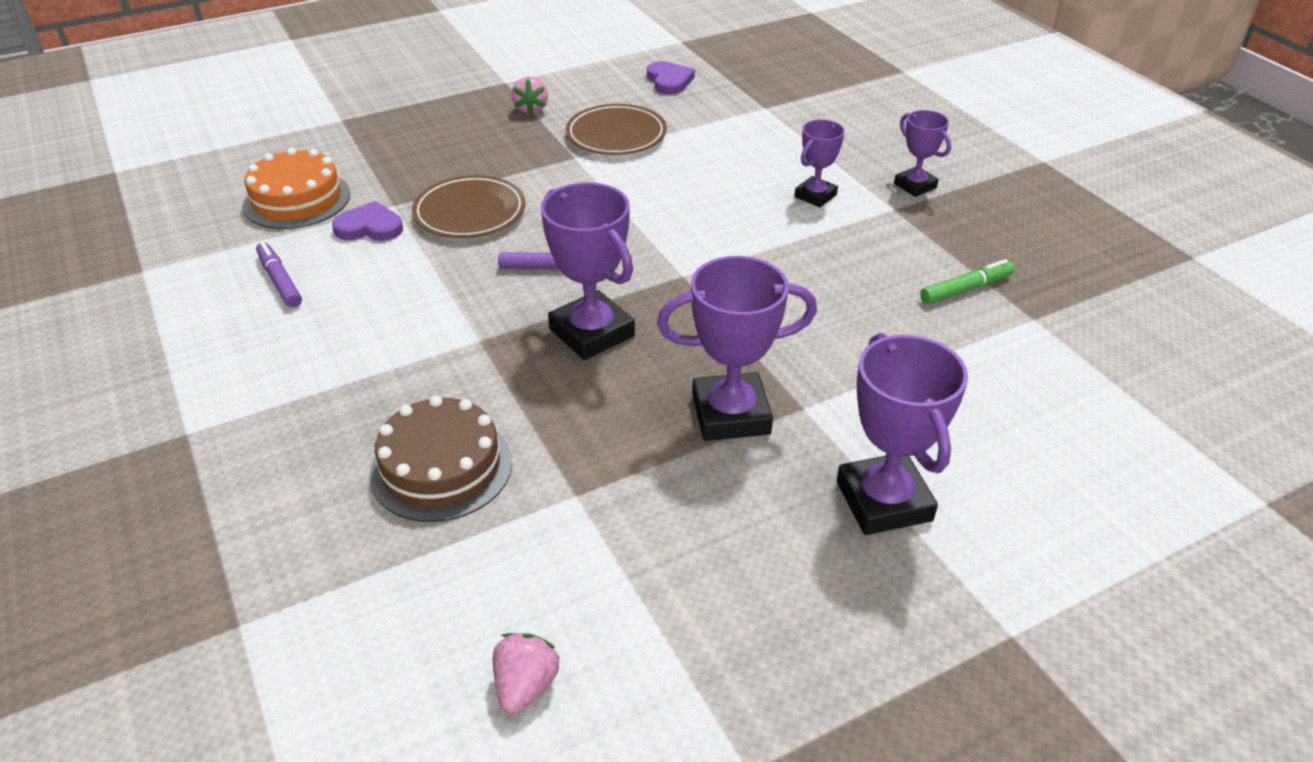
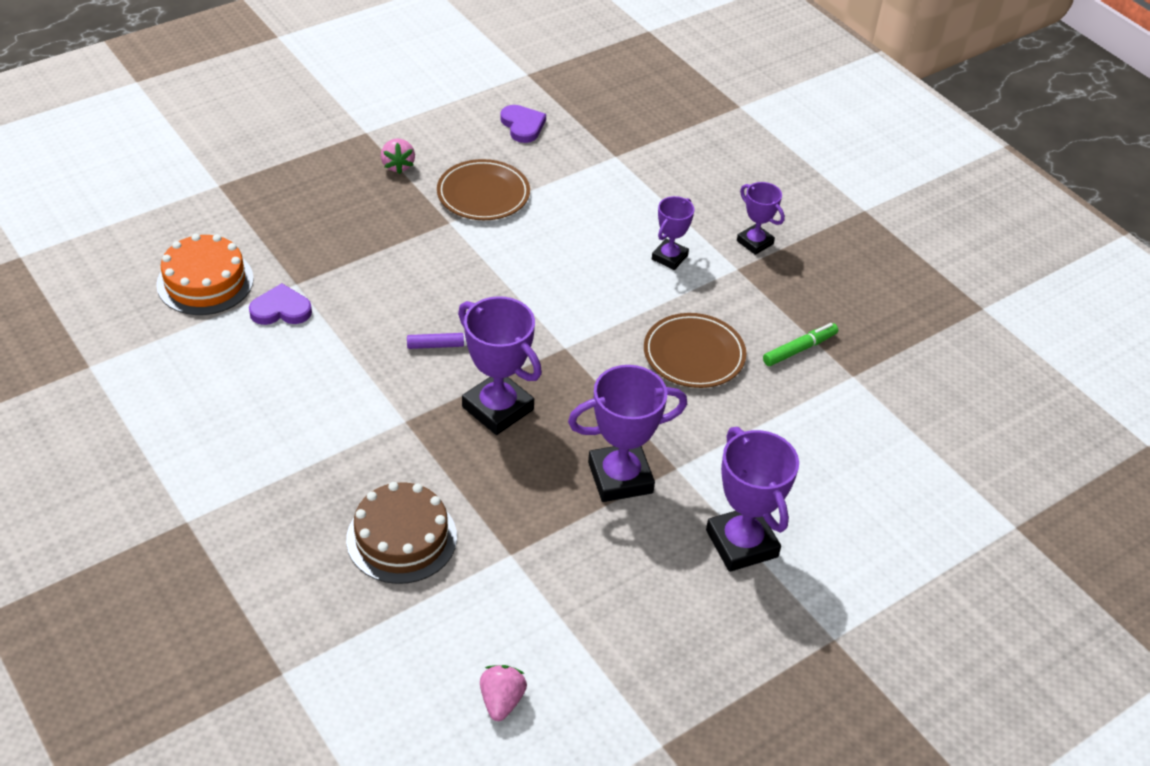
camera: 10 degrees left, 5 degrees up
purple marker [256,241,302,308] -> none
brown plate [412,175,526,238] -> brown plate moved to [644,313,746,388]

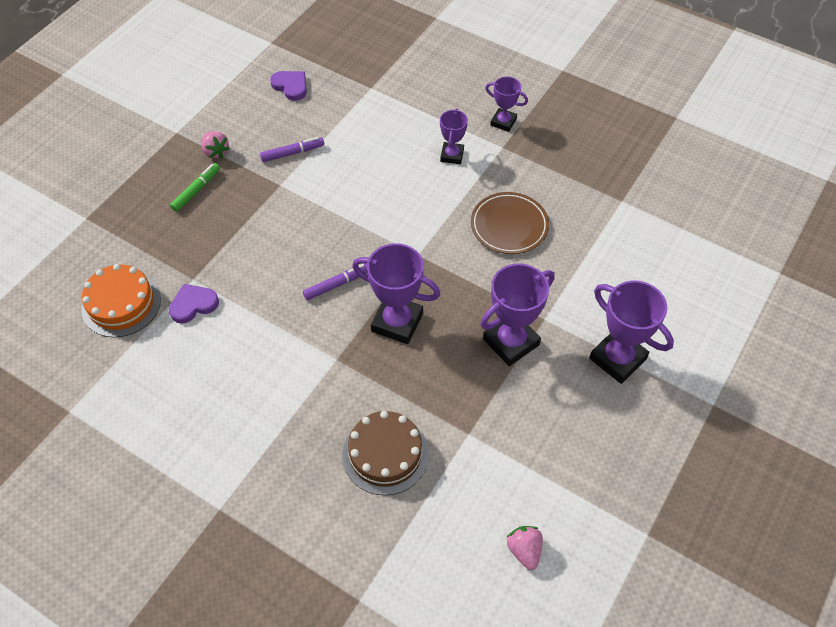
camera: 20 degrees left, 10 degrees up
brown plate [437,159,530,220] -> purple marker [260,137,324,162]
green marker [763,323,838,366] -> green marker moved to [170,163,220,212]

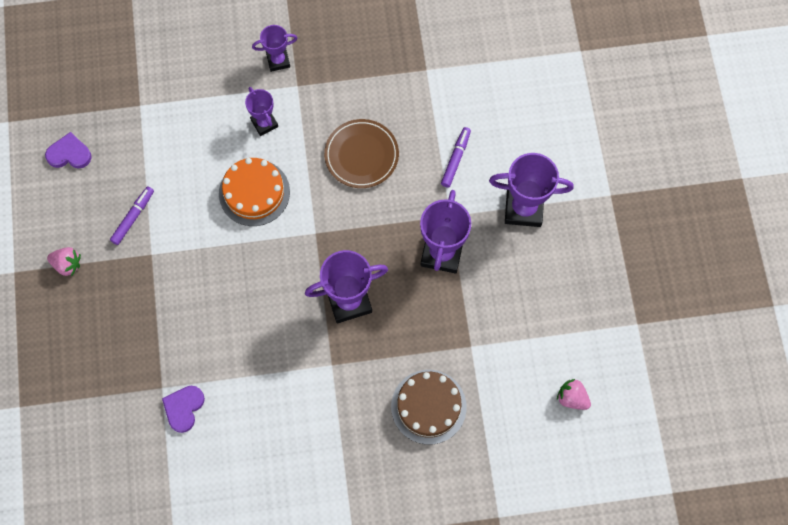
camera: 40 degrees left, 15 degrees up
orange cake [81,264,161,337] -> orange cake moved to [219,158,290,226]
green marker [170,163,220,212] -> none
purple marker [303,264,368,300] -> purple marker moved to [441,127,471,188]

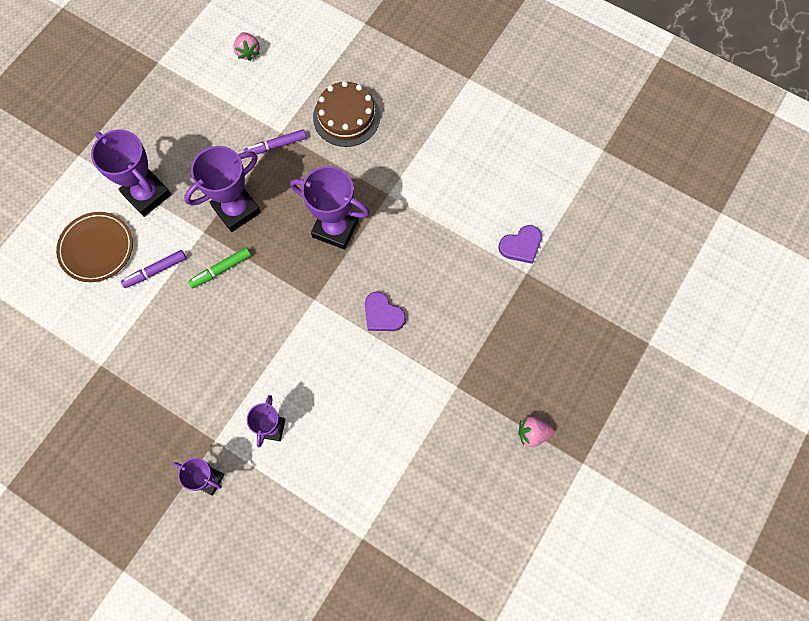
camera: 140 degrees left, 0 degrees up
purple heart [45,132,92,169] -> purple heart moved to [365,292,406,331]
pink strawberry [47,247,81,276] -> pink strawberry turned 60 degrees counterclockwise [519,416,554,447]
purple marker [110,186,154,245] -> purple marker moved to [244,129,306,154]
orange cake [219,158,290,226] -> none
brown plate [324,119,399,188] -> brown plate moved to [56,212,133,282]
none -> green marker [188,247,251,288]

